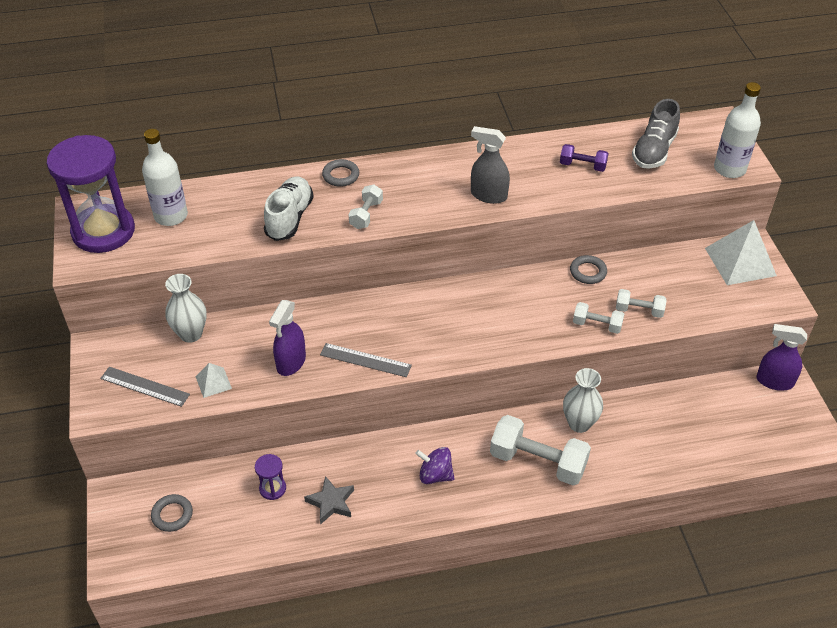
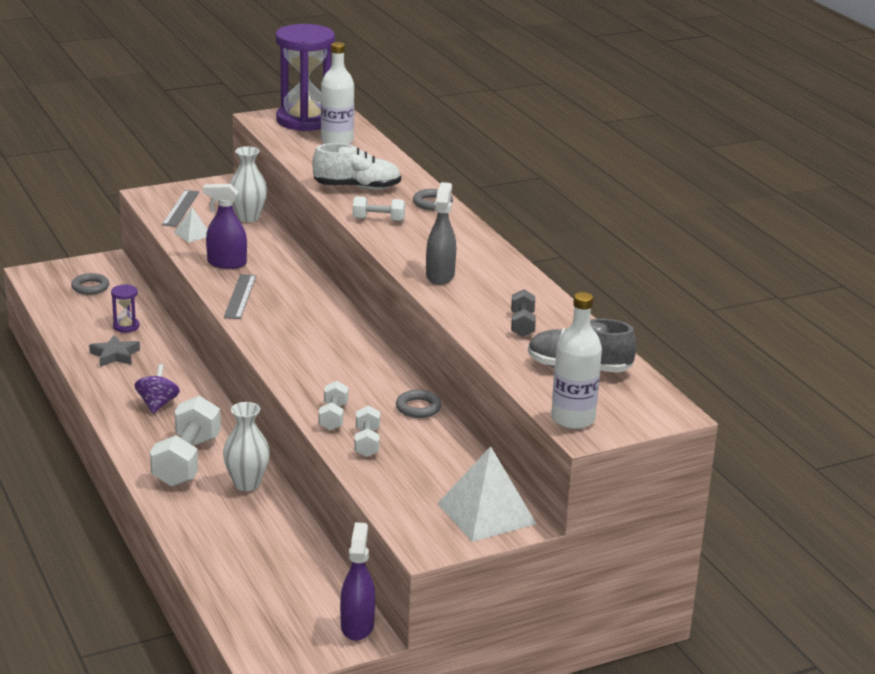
camera: 75 degrees right, 20 degrees down
purple dumbbell [560,144,609,172] -> grey dumbbell [511,290,536,337]

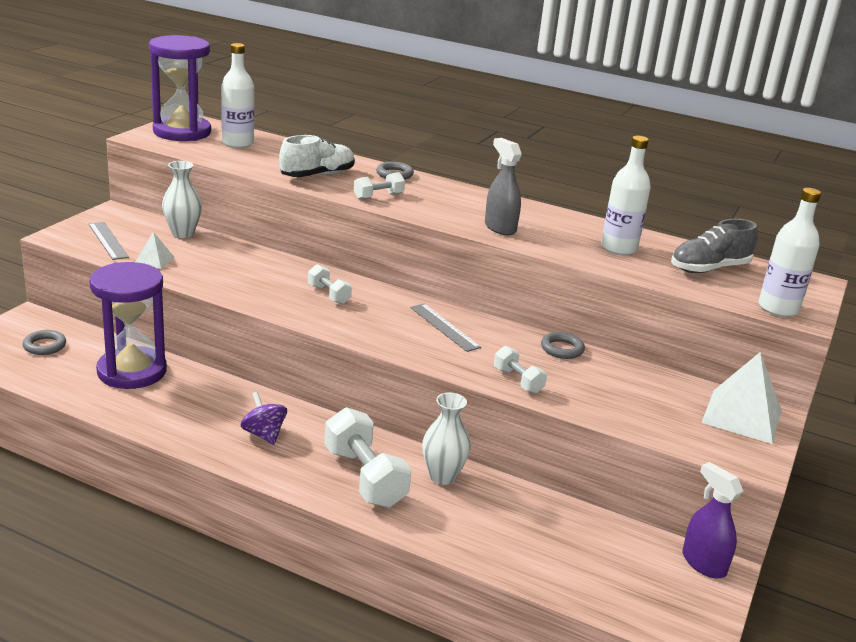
camera: 40 degrees left, 0 degrees up
grey star [89,335,140,367] -> none
purple hourglass [111,284,139,332] -> purple hourglass [89,262,167,389], size x2.40
purple spray bottle [203,184,247,269] -> none
grey ruler [224,274,256,319] -> grey ruler moved to [410,304,481,352]
white dumbbell [354,406,380,457] -> white dumbbell moved to [308,264,352,304]
grey dumbbell [511,290,536,337] -> white bottle [601,136,651,255]

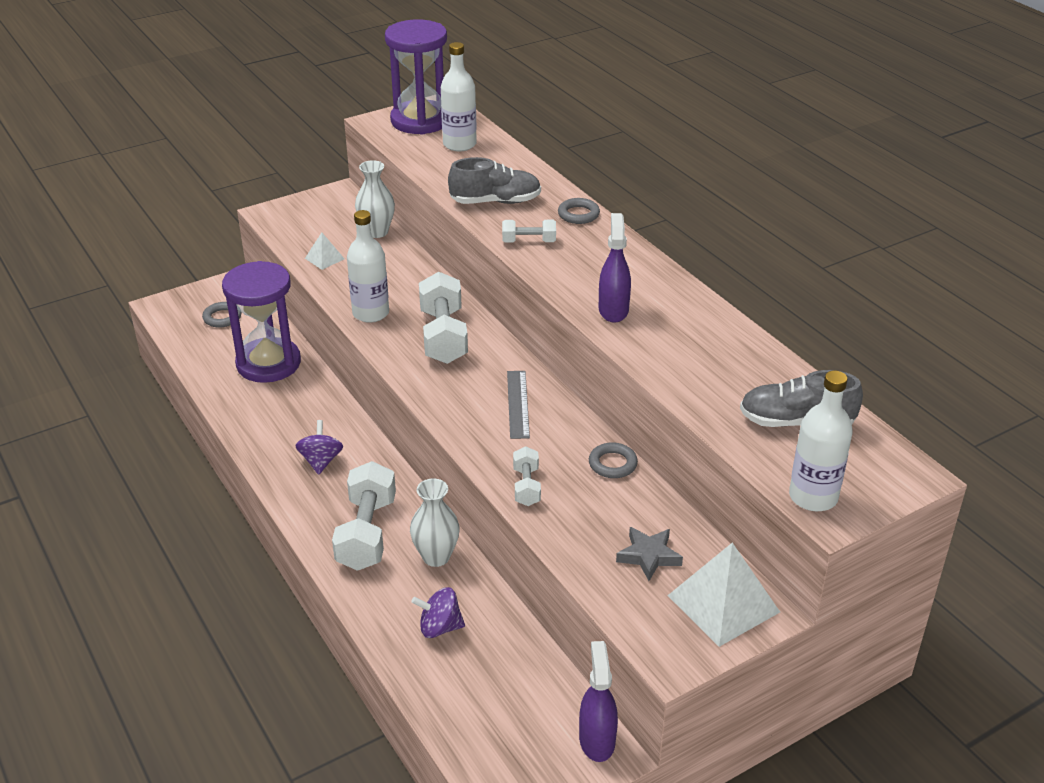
camera: 35 degrees right, 10 degrees up
grey ruler [89,222,129,260] -> none
white shoe [279,135,355,177] -> grey shoe [448,157,541,204]
white dumbbell [308,264,352,304] -> white dumbbell [419,272,468,364], size x1.89
grey spray bottle [485,138,522,235] -> purple spray bottle [599,213,631,323]
white bottle [601,136,651,255] -> white bottle moved to [347,210,389,323]
none -> purple spinning top [411,587,465,638]
none -> grey star [616,527,683,581]

